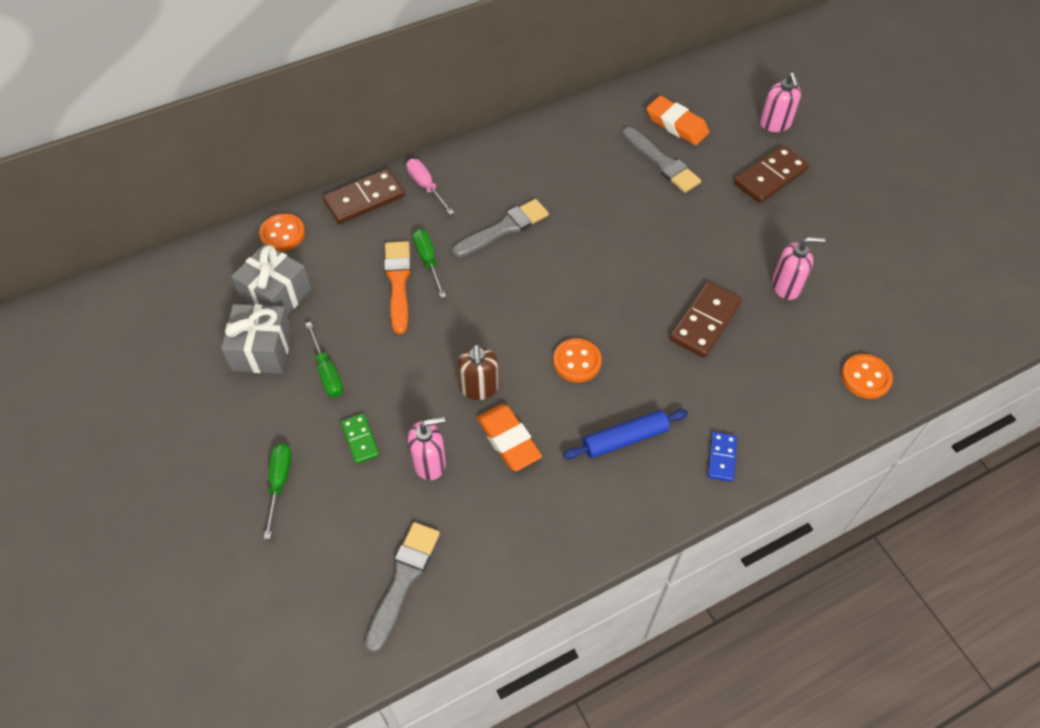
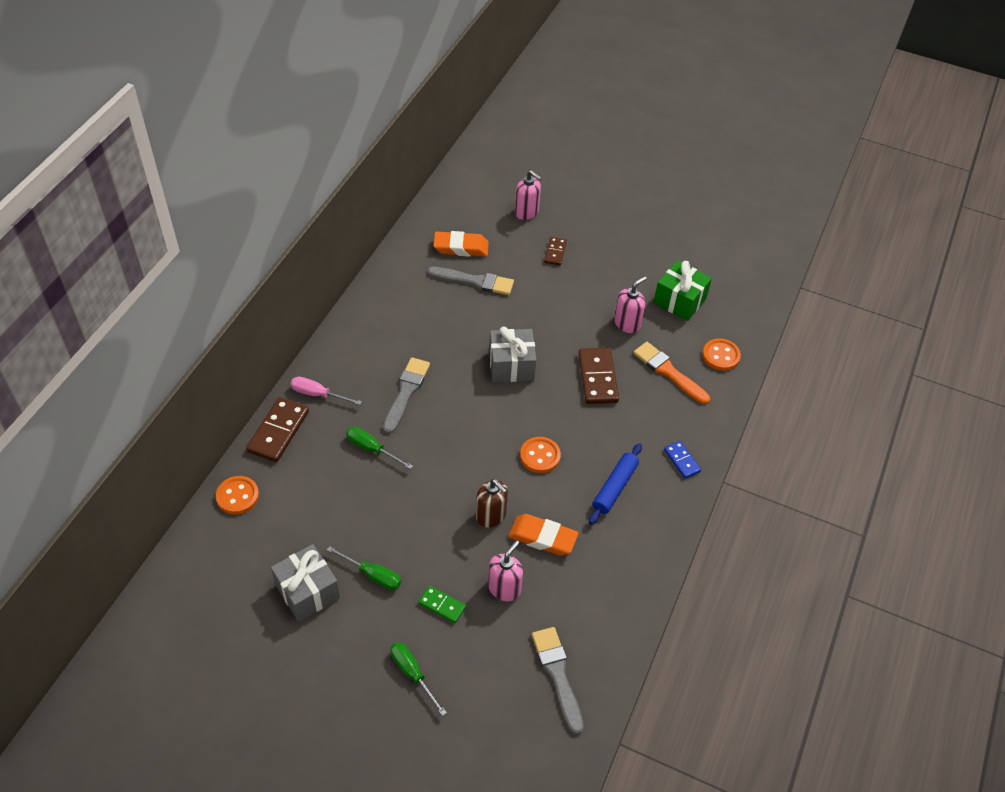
camera: 40 degrees left, 5 degrees down
grey gift [231,244,311,315] -> grey gift moved to [489,326,536,382]
orange brush [384,241,411,334] -> orange brush moved to [633,342,710,404]
brown domino [734,145,809,203] -> brown domino [544,237,567,266], size x0.57
none -> green gift [653,260,712,321]

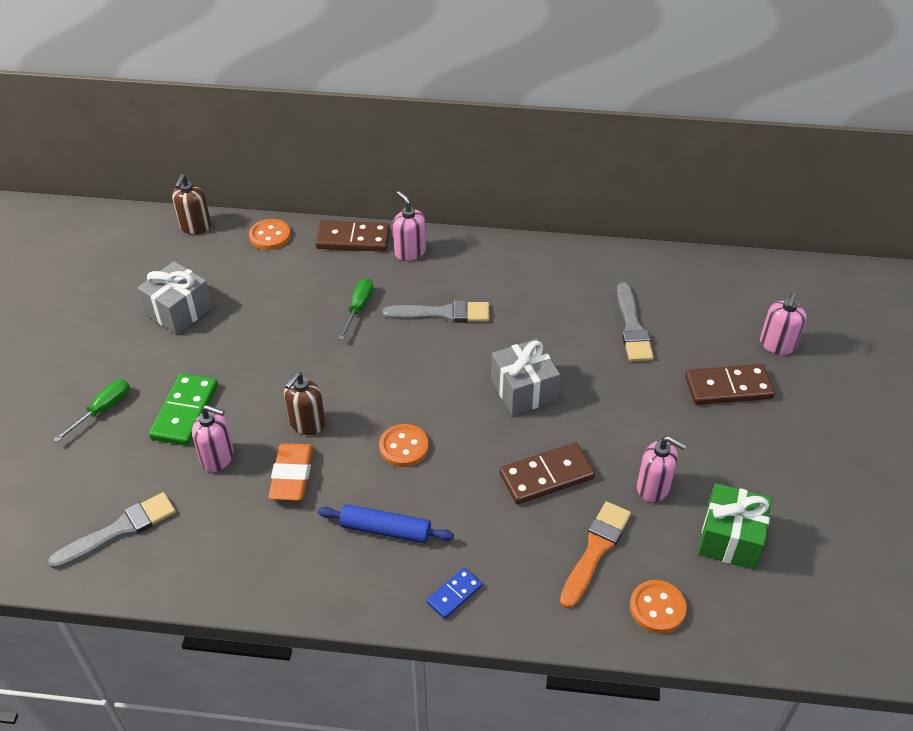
camera: 75 degrees right, 5 degrees down
pink screwdriver [291,377,362,405] -> pink soap dispenser [393,191,426,261]
green screwdriver [327,546,401,590] -> none
green domino [418,585,466,623] -> green domino [149,373,218,446], size x1.76
orange eraser [433,231,489,257] -> none
brown domino [544,237,567,266] -> brown domino [685,364,775,405], size x1.76
none -> brown soap dispenser [172,174,211,234]

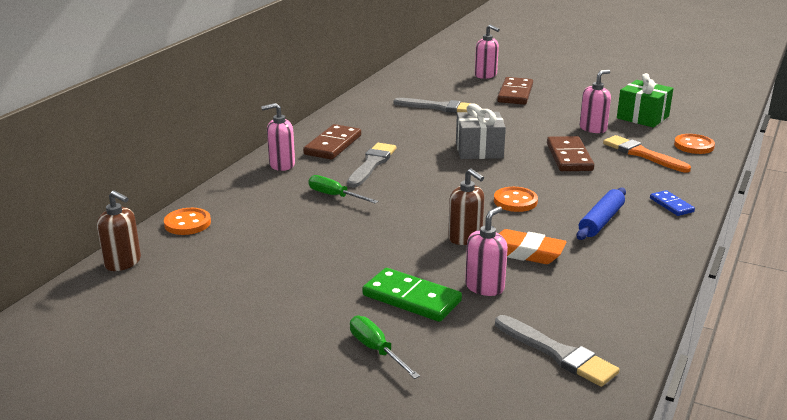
camera: 70 degrees left, 20 degrees down
grey brush [48,492,176,569] -> grey brush turned 150 degrees clockwise [495,315,619,387]
grey gift [137,261,213,334] -> none
brown domino [315,221,390,252] -> brown domino moved to [303,124,361,160]

